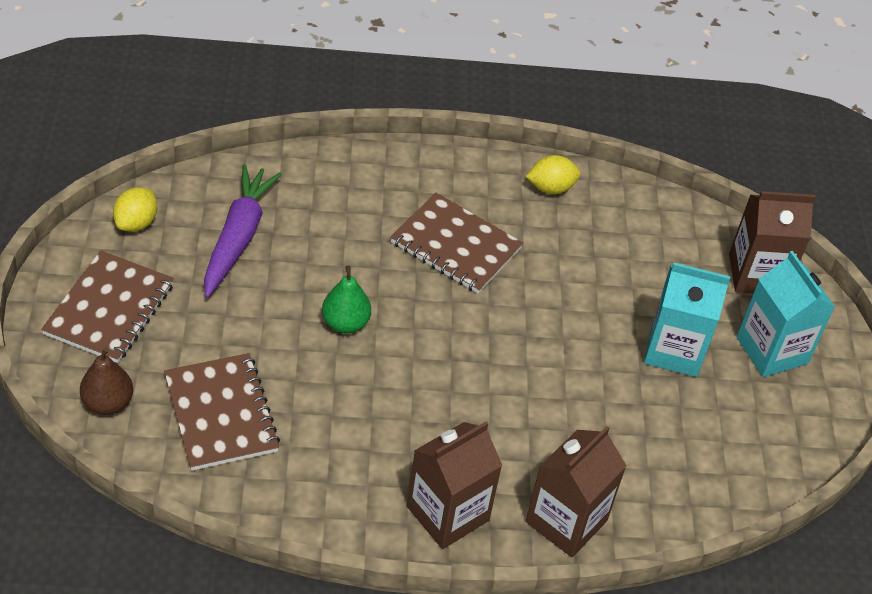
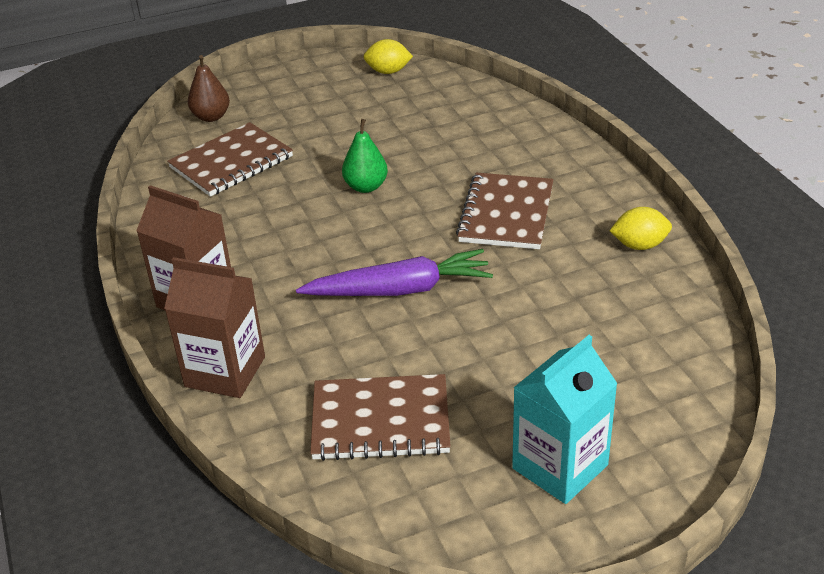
camera: 75 degrees right, 10 degrees down
brown notebook [41,251,174,363] -> brown notebook moved to [310,374,451,461]
purple carrot [204,164,282,298] -> purple carrot moved to [296,249,493,296]
yellow lemon [526,155,581,194] -> yellow lemon turned 60 degrees counterclockwise [610,207,672,250]
turquoise carton [644,263,730,377] -> none
brown carton [729,191,815,293] -> none

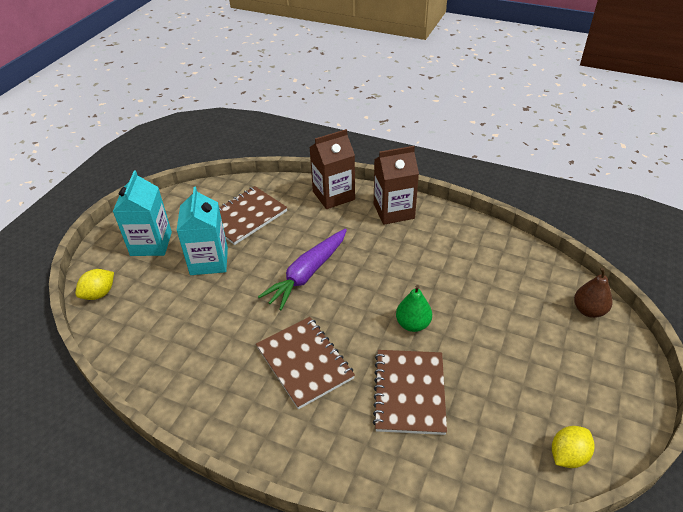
camera: 135 degrees right, 5 degrees up
brown notebook [167,122,293,197] -> brown notebook moved to [373,350,447,435]
yellow lemon [610,207,672,250] -> yellow lemon moved to [75,269,114,300]
none -> turquoise carton [176,187,228,275]

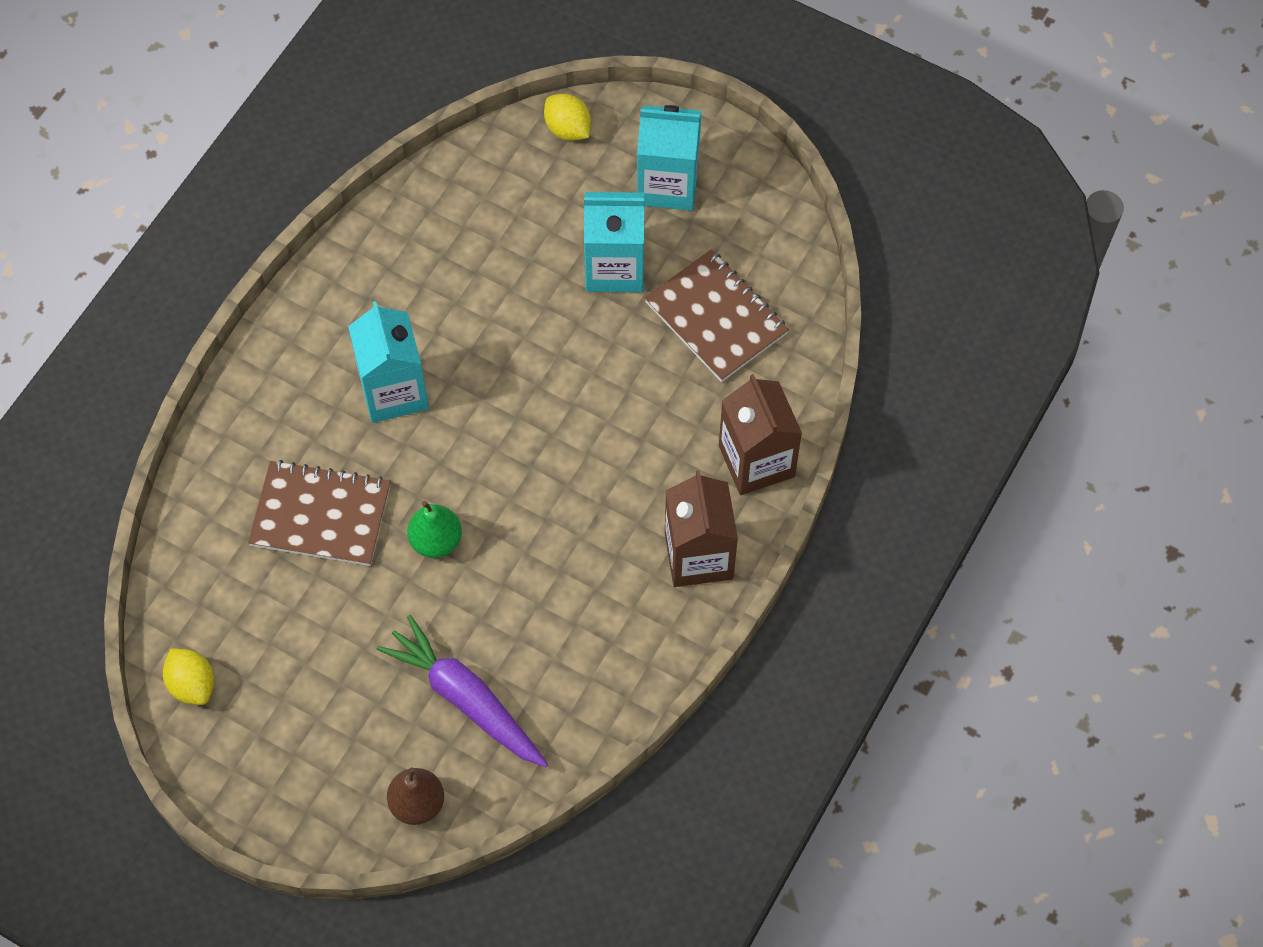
camera: 95 degrees right, 20 degrees up
brown notebook [256,317,355,409] -> turquoise carton [348,301,429,423]
purple carrot [258,229,347,310] -> purple carrot moved to [376,615,548,767]

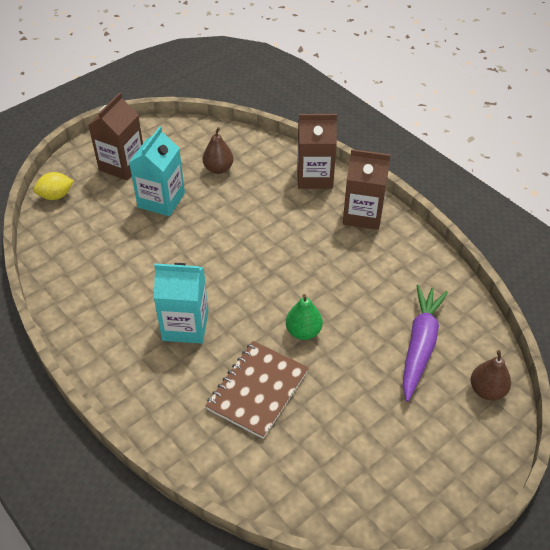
camera: 70 degrees left, 15 degrees down
yellow lemon [163,648,214,705] -> none
purple carrot [376,615,548,767] -> purple carrot turned 135 degrees clockwise [403,285,448,402]
turquoise carton [637,105,701,211] -> brown carton [88,93,143,180]
brown notebook [645,250,789,382] -> brown pear [203,127,234,174]

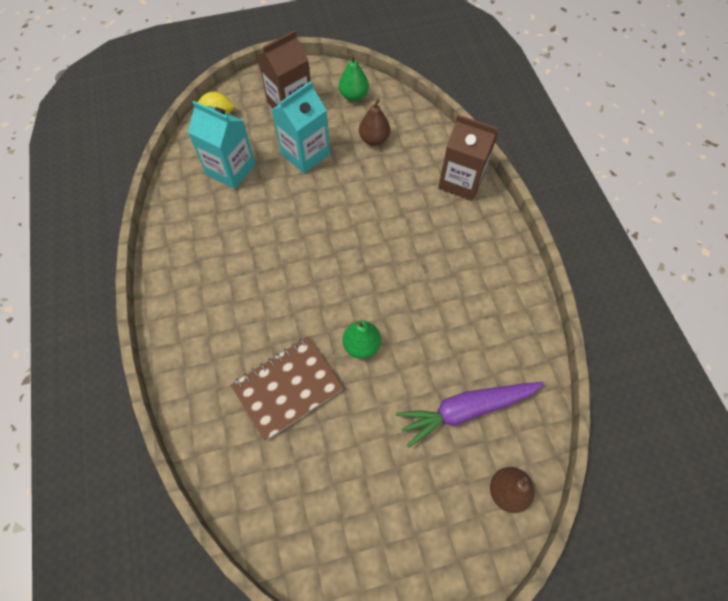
camera: 25 degrees right, 15 degrees up
turquoise carton [154,263,208,344] -> turquoise carton moved to [188,101,255,189]
brown carton [343,149,391,230] -> none
purple carrot [403,285,448,402] -> purple carrot turned 150 degrees counterclockwise [396,382,544,448]
none -> green pear [339,55,369,101]

